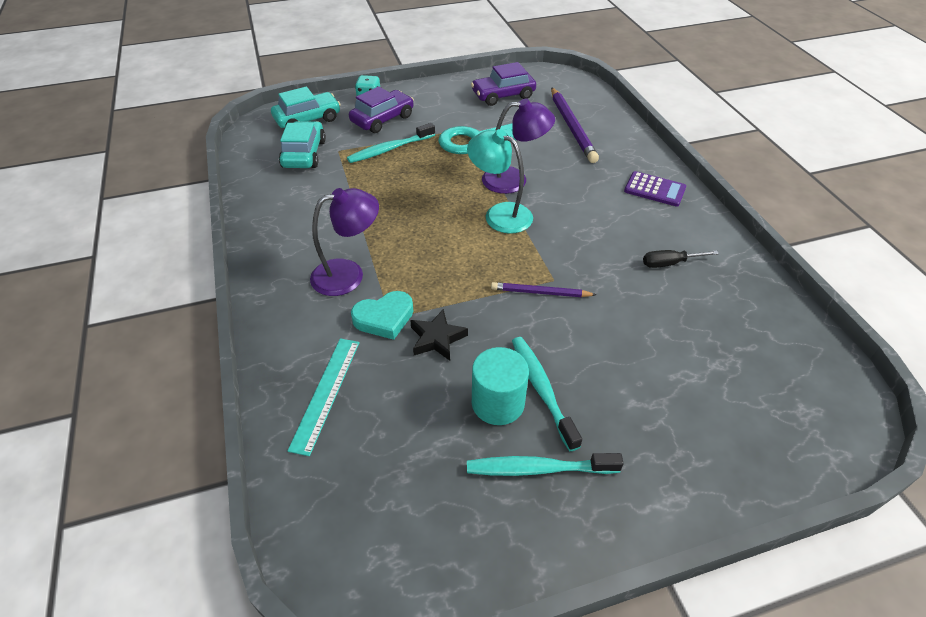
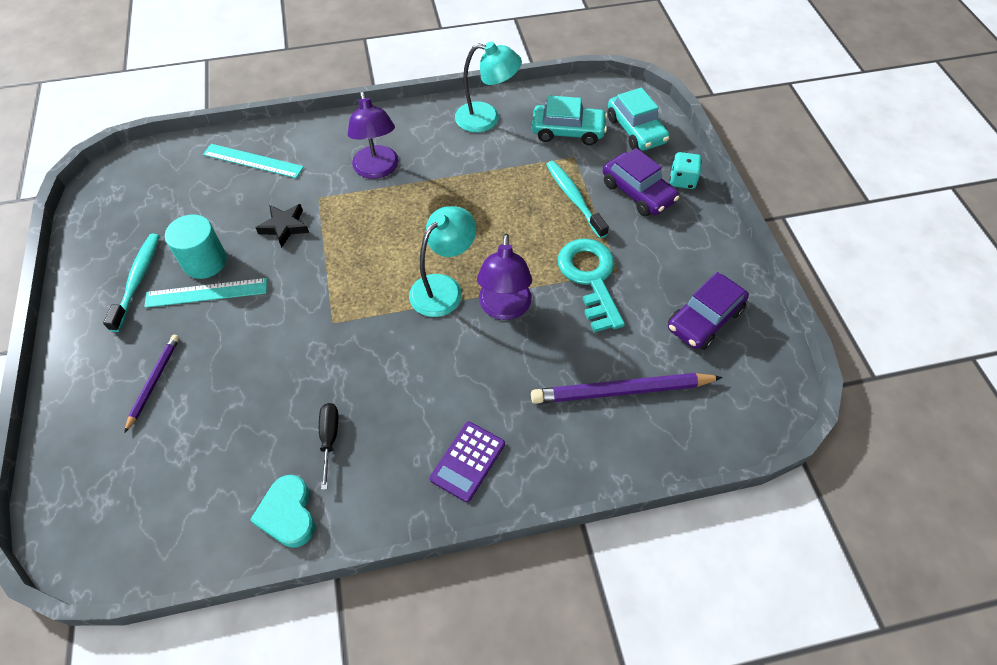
camera: 95 degrees right, 10 degrees up
turquoise heart [351,291,413,340] -> turquoise heart moved to [250,475,315,548]
purple car [471,62,536,106] -> purple car turned 120 degrees counterclockwise [668,272,749,350]
purple pencil [491,282,596,297] -> purple pencil moved to [124,335,179,433]
turquoise toothbrush [512,337,582,451] -> turquoise ruler [144,278,267,308]
none -> turquoise lamp [455,42,522,132]

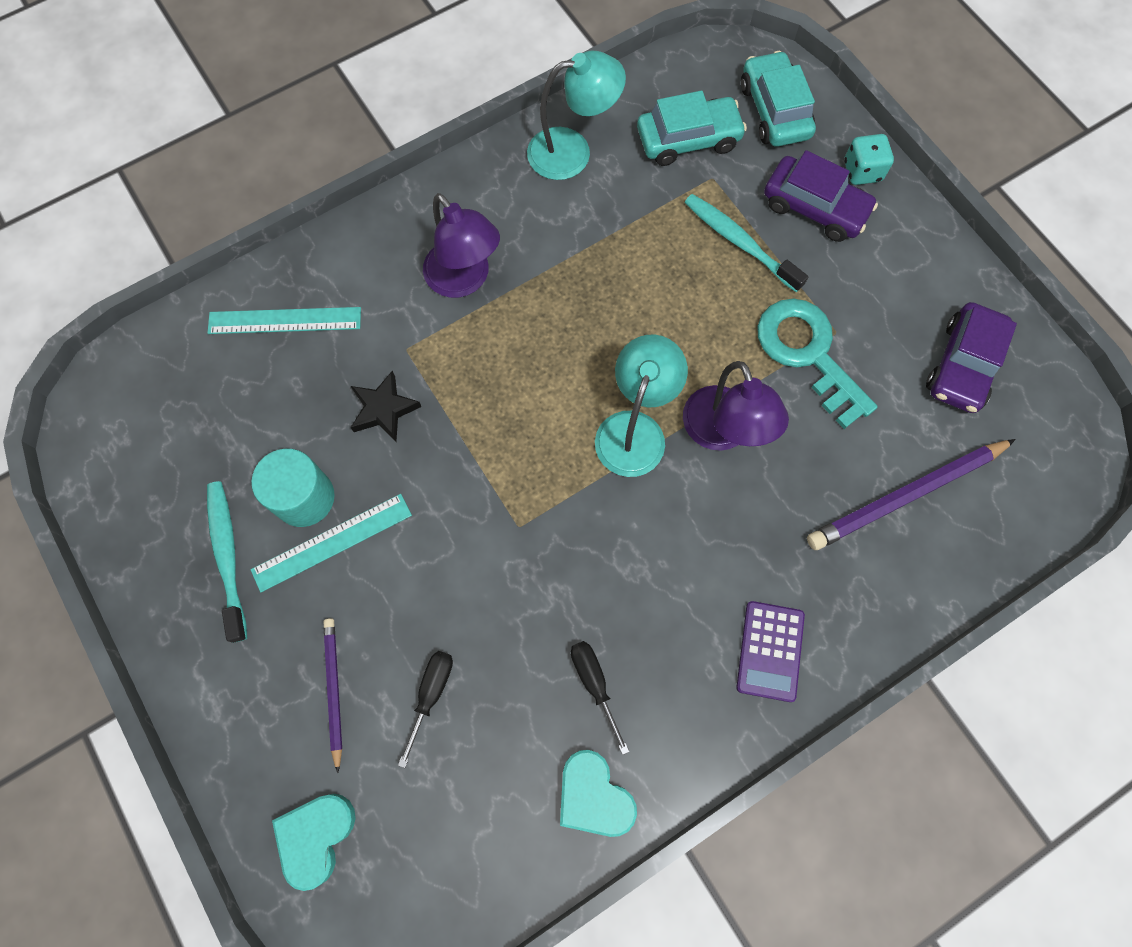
camera: 20 degrees left, 15 degrees up
turquoise car [607,87,670,151] -> turquoise car turned 150 degrees counterclockwise [741,51,816,147]
none -> turquoise heart [272,794,356,891]
none -> black screwdriver [398,651,453,768]

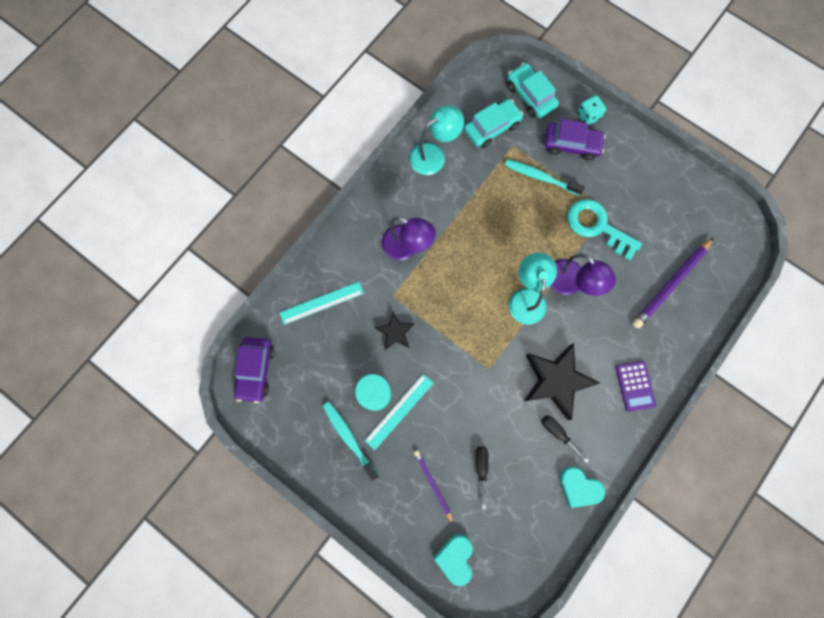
camera: 20 degrees left, 5 degrees up
purple car [926,302,1017,413] -> purple car moved to [233,337,274,403]
none -> black star [524,343,600,420]

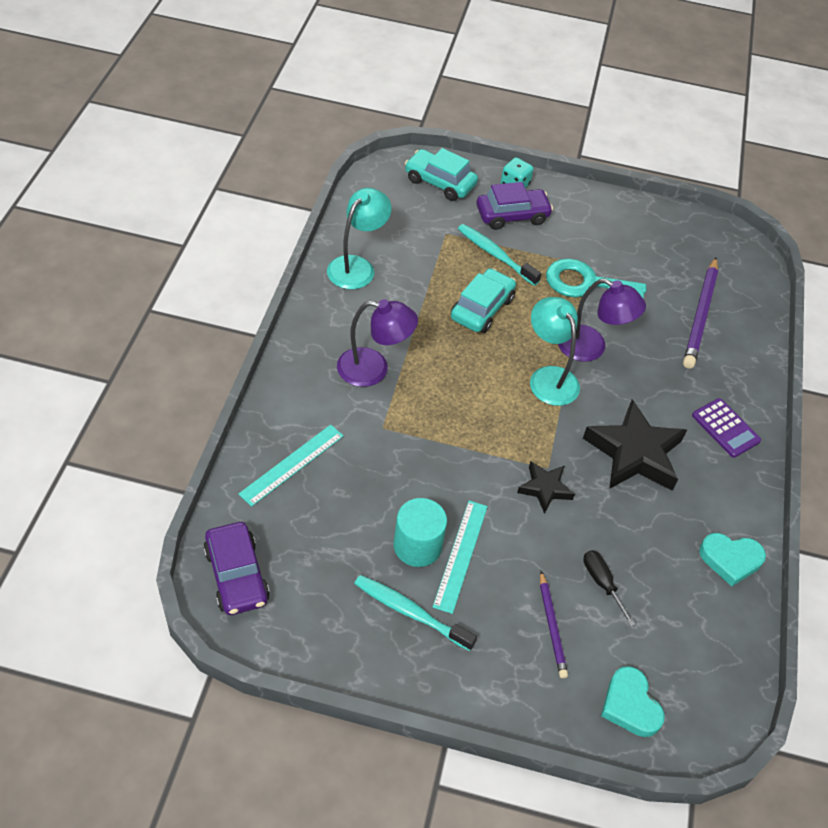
camera: 30 degrees left, 25 degrees down
black star [375,312,414,350] -> black star moved to [517,461,575,514]
purple pencil [414,450,454,524] -> purple pencil turned 135 degrees counterclockwise [540,571,568,678]
turquoise car [464,99,523,148] -> turquoise car moved to [451,268,516,333]
turquoise toothbrush [505,159,585,196] -> turquoise toothbrush turned 45 degrees clockwise [458,224,541,286]
black screwdriver [541,415,589,463] -> none

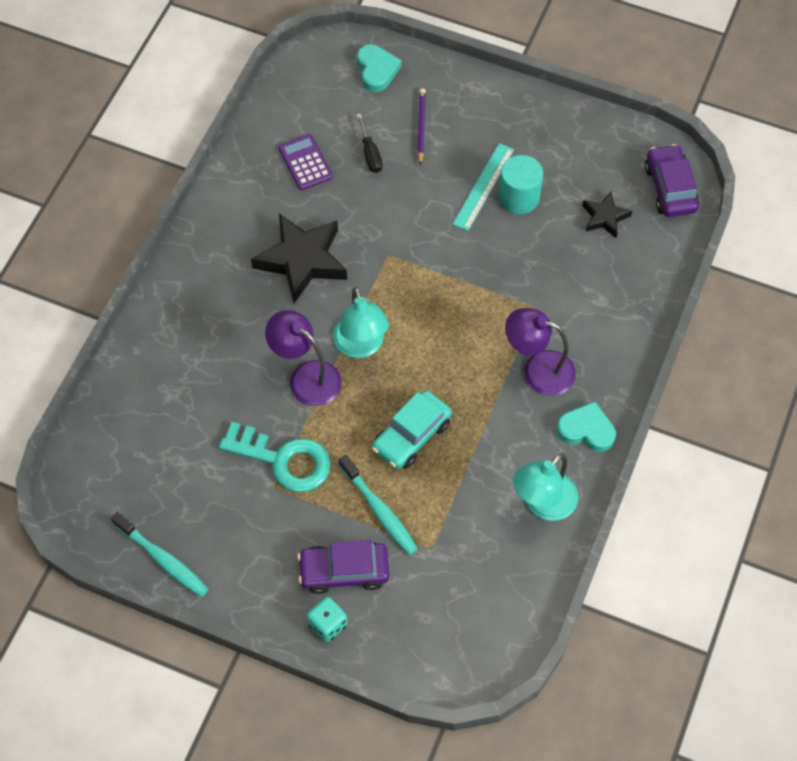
camera: 165 degrees left, 10 degrees up
turquoise ruler [239,425,344,507] -> none
turquoise toothbrush [354,575,477,651] -> turquoise toothbrush moved to [111,512,209,597]
turquoise car [405,148,478,201] -> none
black star [517,461,575,514] -> black star moved to [582,192,632,238]
purple pencil [683,257,718,369] -> none
purple calculator [692,398,761,458] -> purple calculator moved to [278,134,333,190]
turquoise heart [699,533,766,586] -> turquoise heart moved to [557,401,616,452]

